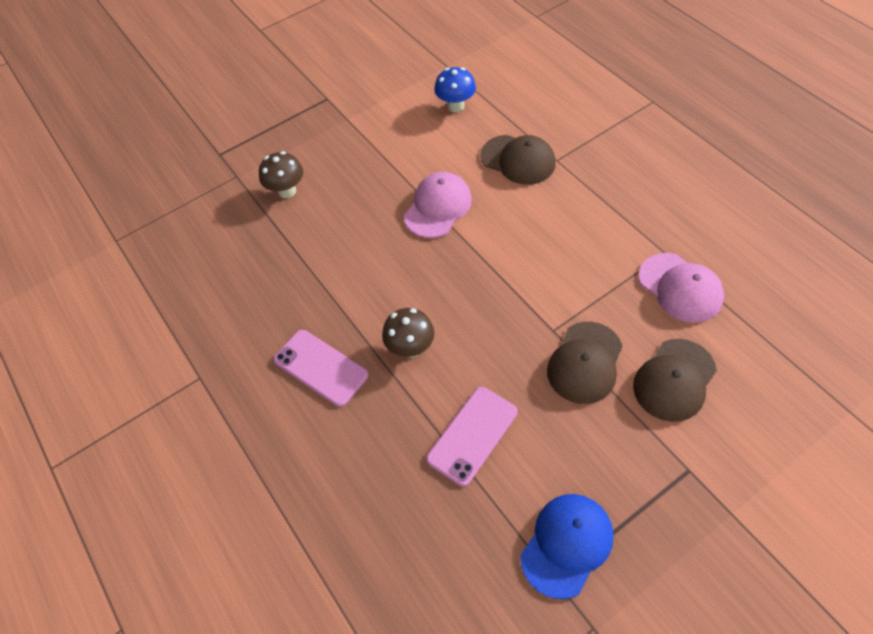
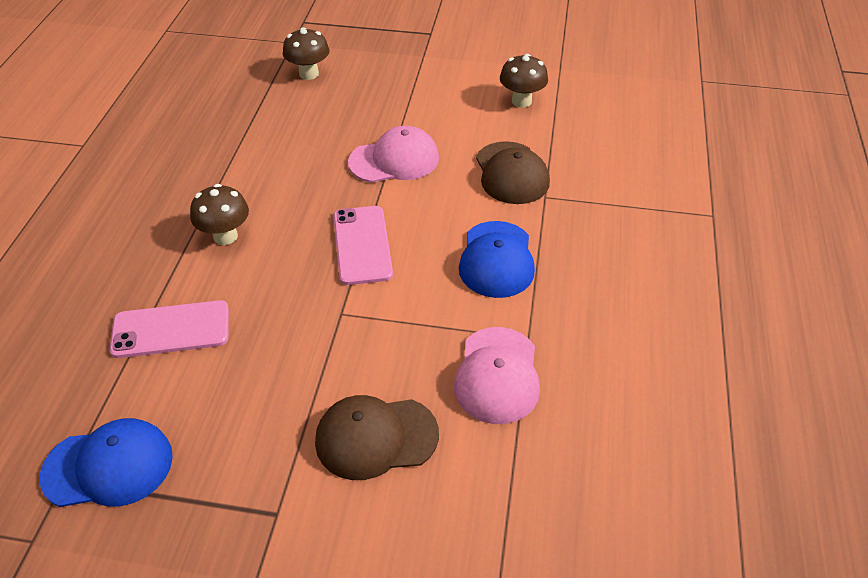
camera: 40 degrees right, 10 degrees down
pink phone [273,330,368,407] -> pink phone moved to [333,206,393,285]
blue mushroom [434,67,476,112] -> brown mushroom [500,54,548,108]
brown cap [547,322,622,404] -> none
none -> blue cap [459,221,535,298]

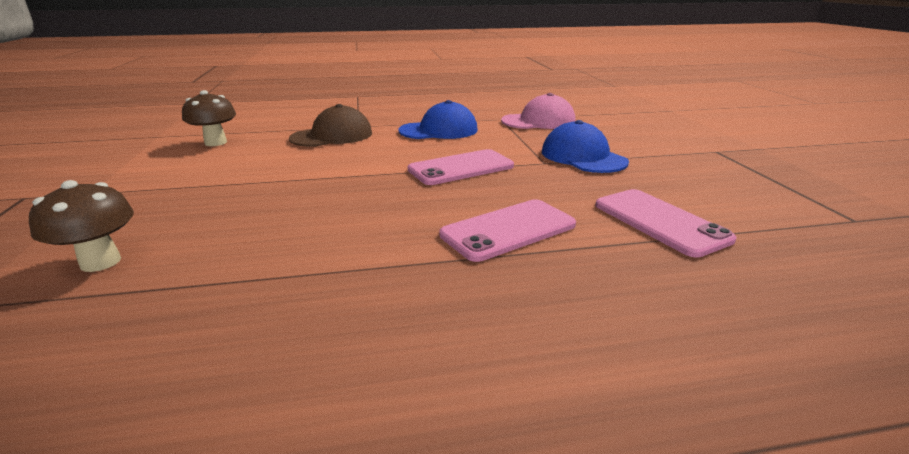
camera: 110 degrees left, 20 degrees down
blue cap [40,418,173,507] -> blue cap moved to [542,120,629,173]
brown mushroom [190,184,249,245] -> pink phone [439,199,576,262]
brown cap [315,395,439,480] -> none
pink cap [348,126,439,183] -> none

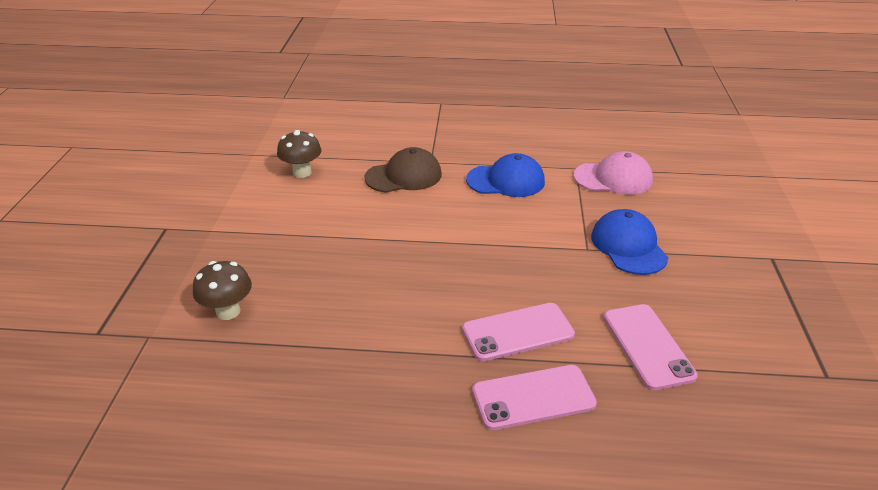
camera: 15 degrees right, 10 degrees up
pink phone [408,149,514,185] -> pink phone moved to [472,365,597,430]

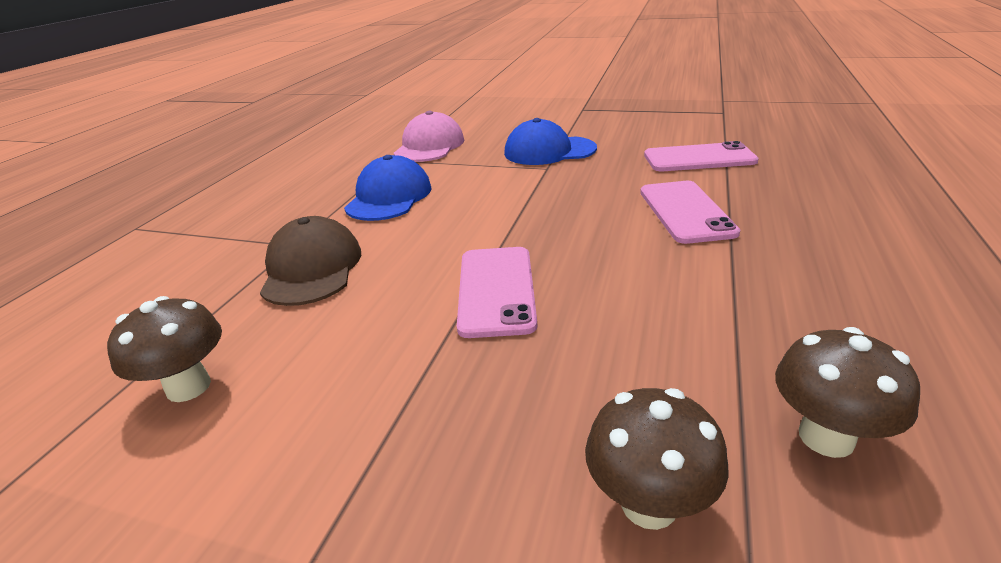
camera: 75 degrees left, 5 degrees down
pink phone [472,365,597,430] -> pink phone moved to [457,247,537,338]
none -> brown mushroom [775,327,920,458]

